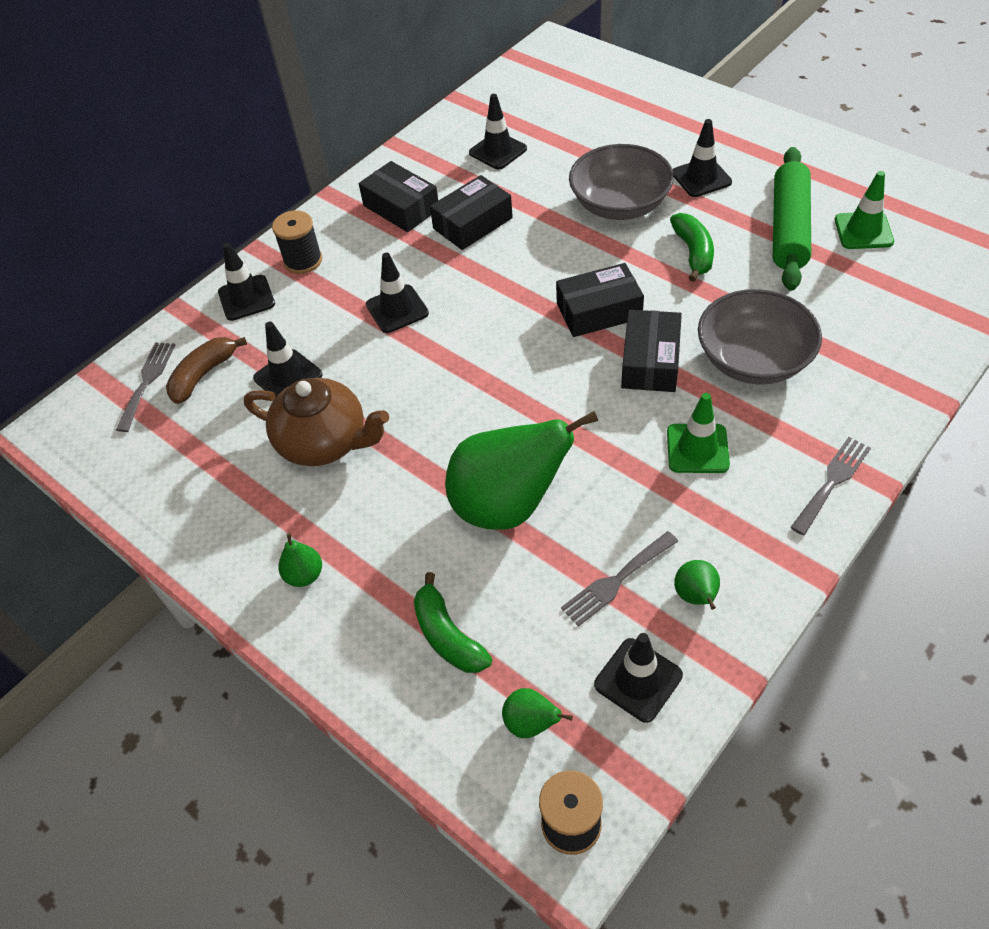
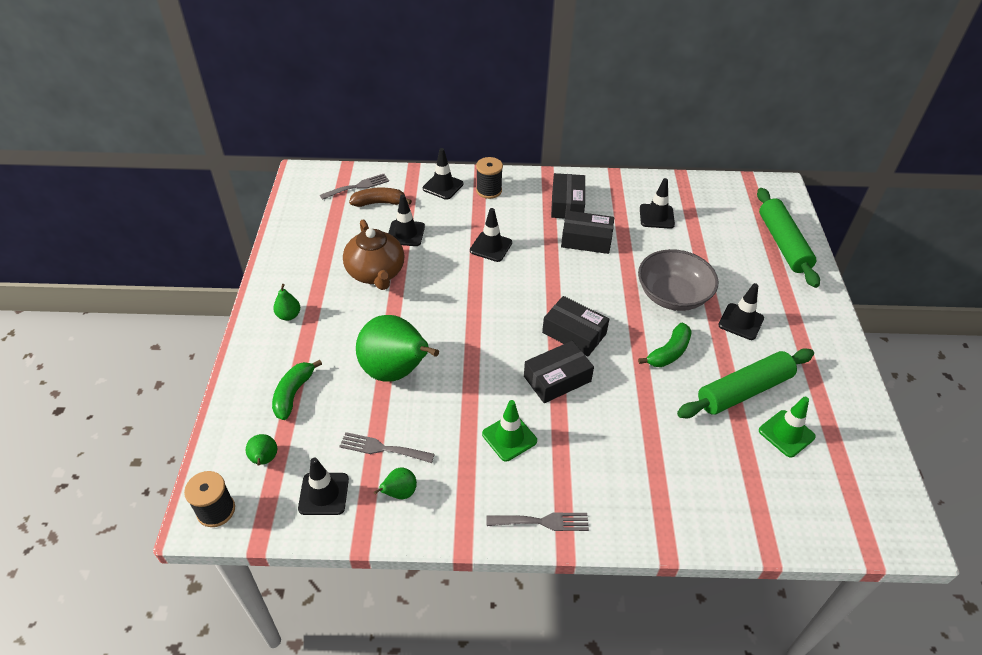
camera: 45 degrees right, 5 degrees down
grey bowl [698,289,822,385] -> none
none -> green rolling pin [757,188,820,288]

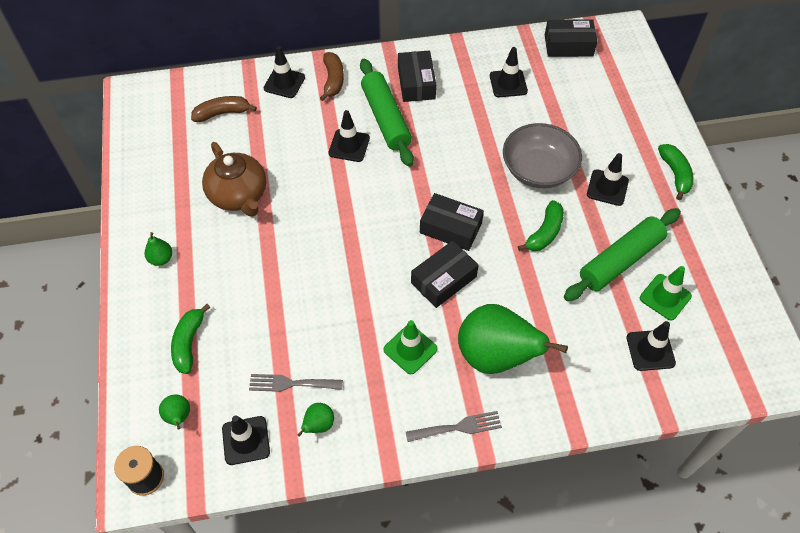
camera: 10 degrees left, 10 degrees up
grey fork [320,174,389,200] -> none
green pear [356,315,439,381] -> green pear moved to [458,304,568,374]
black traffic cone [388,195,425,246] -> black traffic cone moved to [627,321,676,371]
black spool [476,157,503,199] -> brown banana [320,52,344,101]
black box [561,211,614,254] -> black box moved to [545,19,598,57]
green rolling pin [757,188,820,288] -> green rolling pin moved to [360,59,414,167]
none -> green banana [658,144,694,200]

